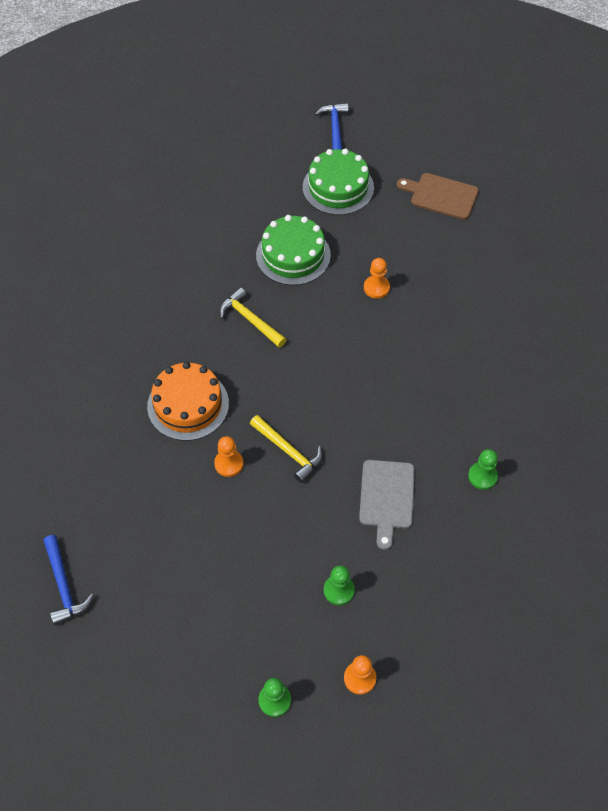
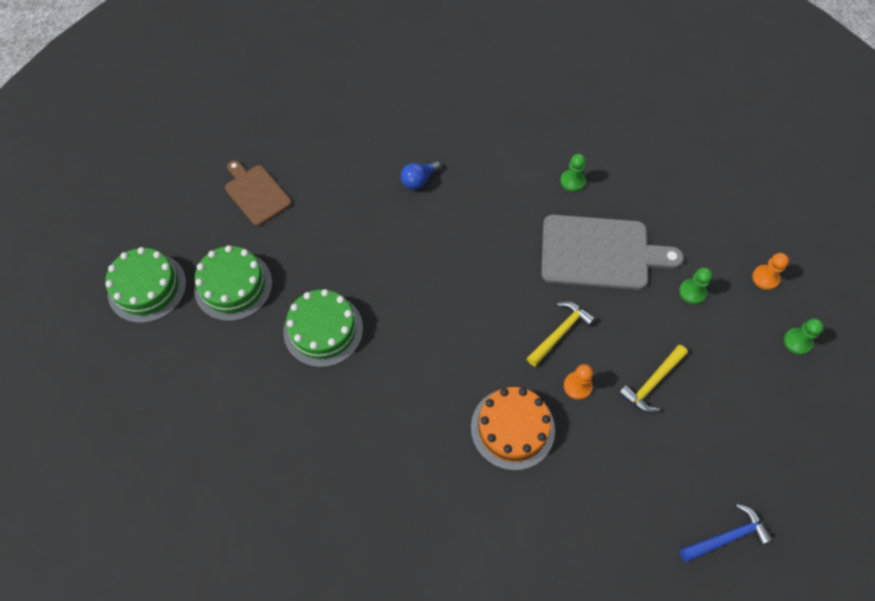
camera: 90 degrees left, 5 degrees up
yellow hammer [219,287,287,348] -> yellow hammer moved to [618,345,688,413]
blue hammer [315,103,349,150] -> green cake [106,247,186,323]
grey cutting board [359,460,415,550] -> grey cutting board [541,215,684,290], size x1.65
orange pawn [364,258,390,299] -> none
brown cutting board [397,173,479,220] -> brown cutting board turned 120 degrees clockwise [225,160,292,226]
none -> blue light bulb [401,160,441,190]

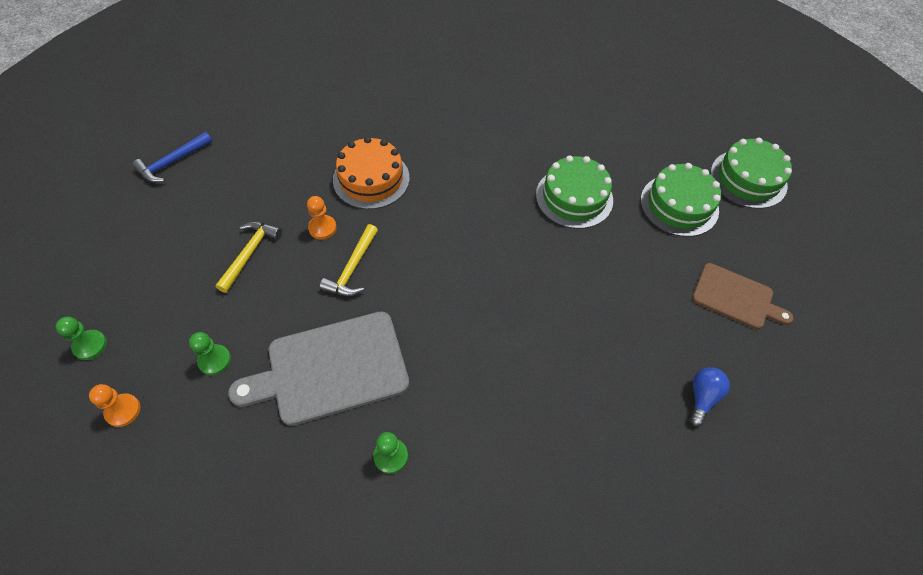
camera: 155 degrees right, 5 degrees down
blue light bulb [401,160,441,190] -> blue light bulb moved to [690,367,730,427]

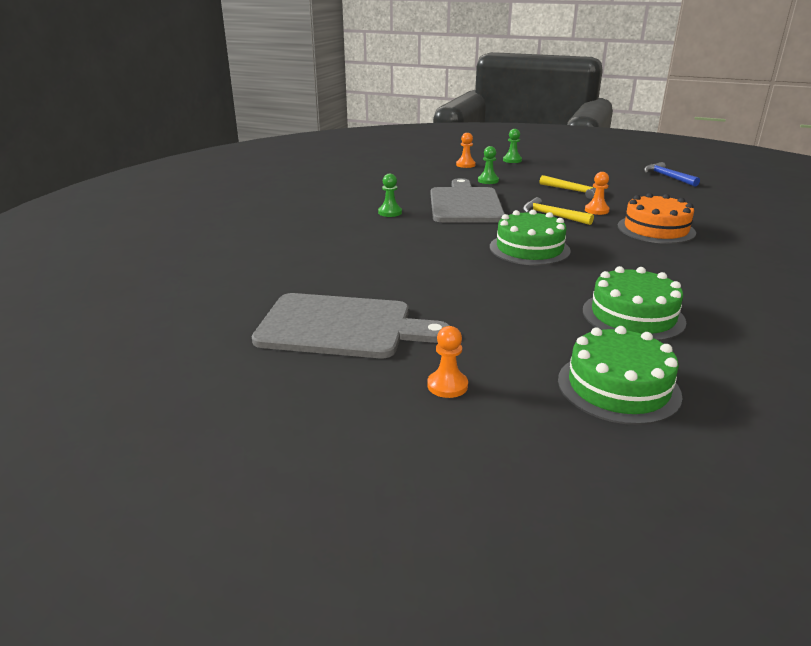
camera: 110 degrees right, 30 degrees down
blue light bulb [690,367,730,427] -> grey cutting board [252,293,449,358]
brown cutting board [692,263,794,329] -> orange pawn [427,326,468,398]
green cake [711,138,792,209] -> green cake moved to [490,210,571,265]

